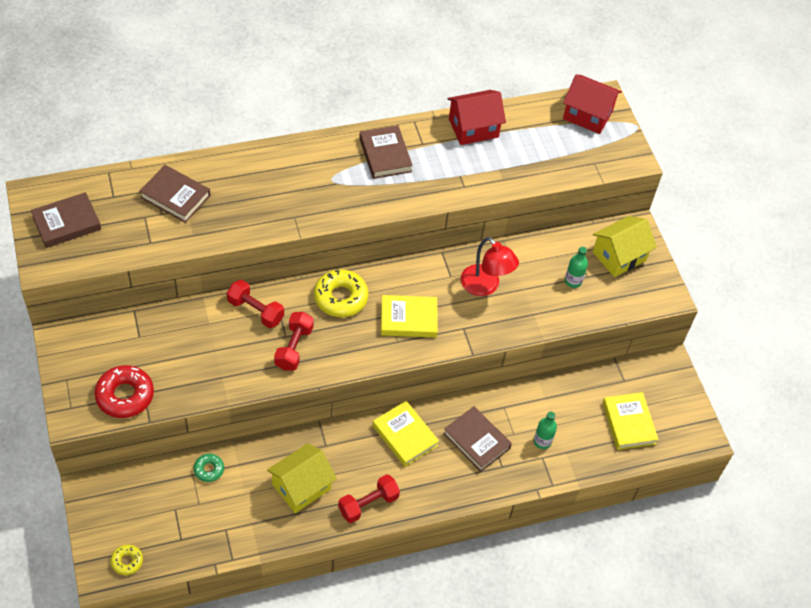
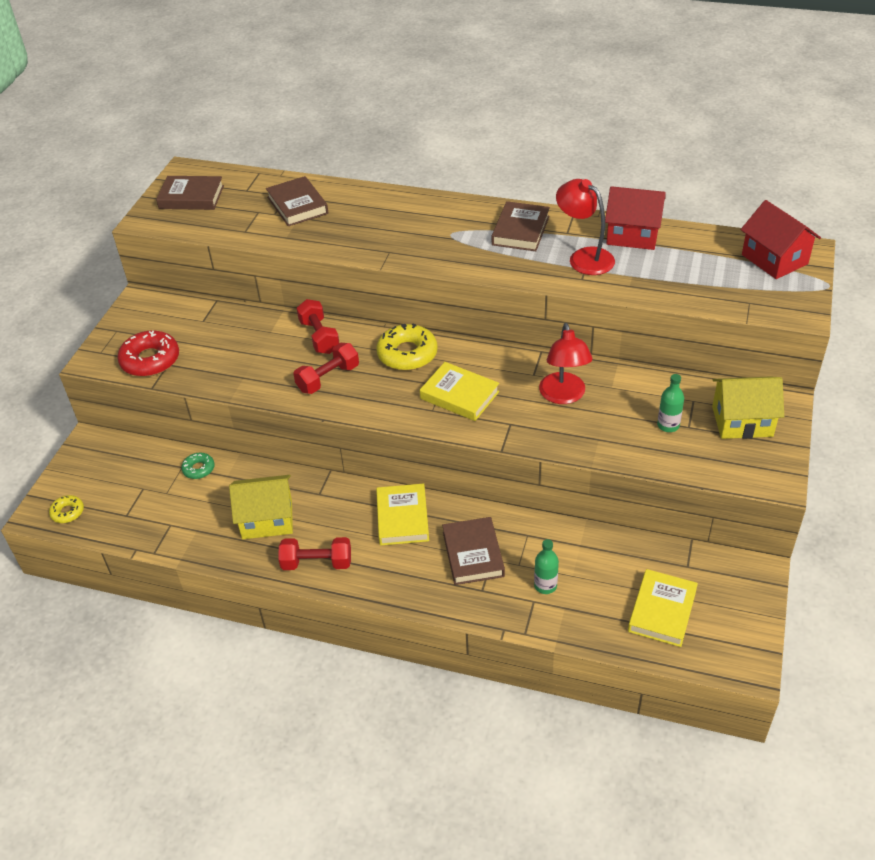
camera: 40 degrees right, 10 degrees down
none -> red lamp [556,179,615,275]

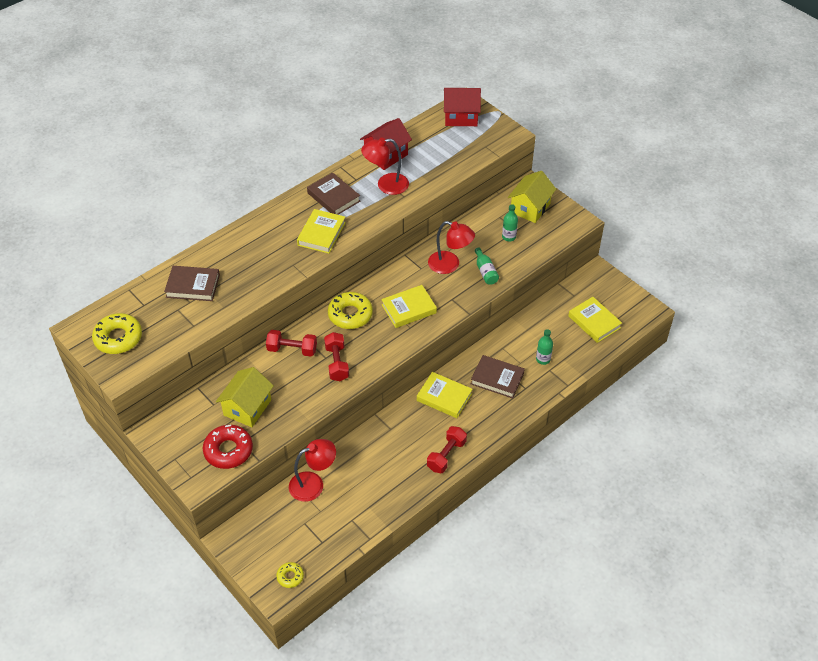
camera: 60 degrees left, 5 degrees up
brown book [156,176,224,210] -> yellow donut [92,313,142,354]
green donut [181,453,215,479] -> red lamp [289,439,336,502]
yellow house [229,475,293,539] -> yellow house moved to [216,367,274,427]
none -> yellow book [297,209,346,254]
none -> green bottle [475,247,499,285]

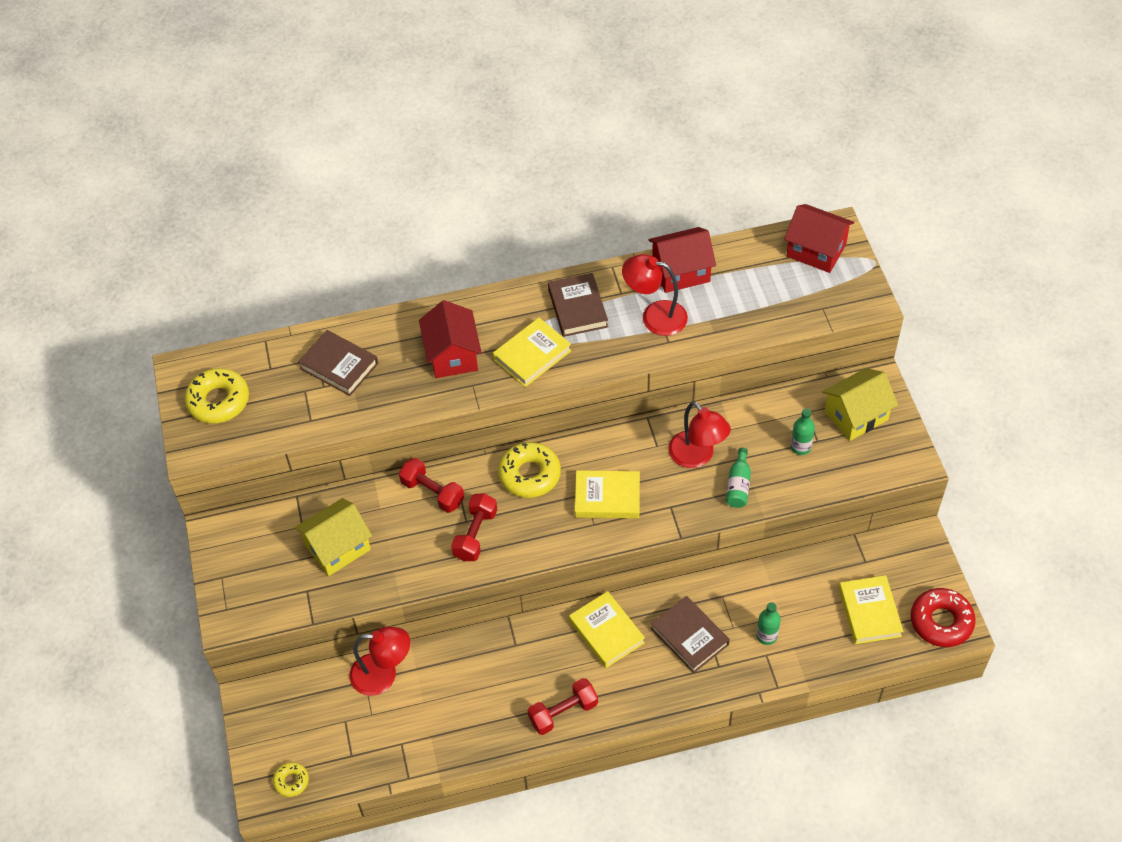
camera: 30 degrees right, 5 degrees up
red donut [203,425,253,469] -> red donut moved to [910,588,976,647]
none -> red house [419,300,482,378]

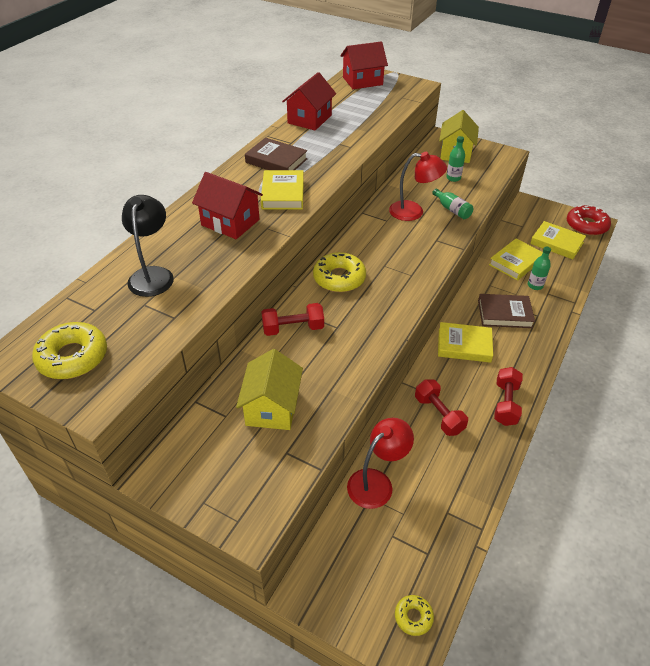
camera: 50 degrees left, 10 degrees down
brown book [298,330,378,396] -> black lamp [122,195,174,297]
red dumbbell [451,493,497,561] -> red dumbbell moved to [415,379,468,436]
yellow book [575,471,640,518] -> yellow book moved to [489,239,543,281]
red lamp [622,254,688,336] -> none

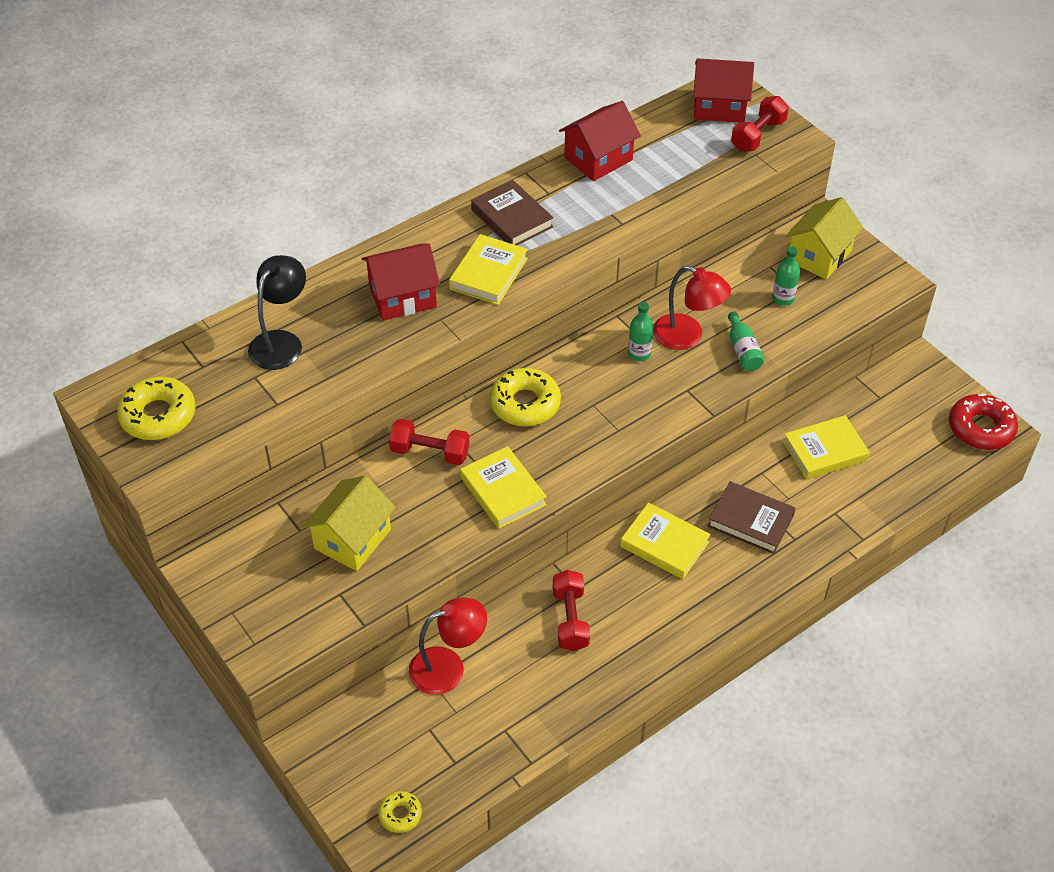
camera: 25 degrees right, 5 degrees up
red house [192,172,263,239] -> red house turned 75 degrees counterclockwise [362,243,440,321]
red dumbbell [494,367,523,426] -> red dumbbell moved to [731,96,789,152]
green bottle [528,246,551,290] -> green bottle moved to [628,302,654,361]
yellow book [530,221,586,259] -> yellow book moved to [460,446,547,529]

